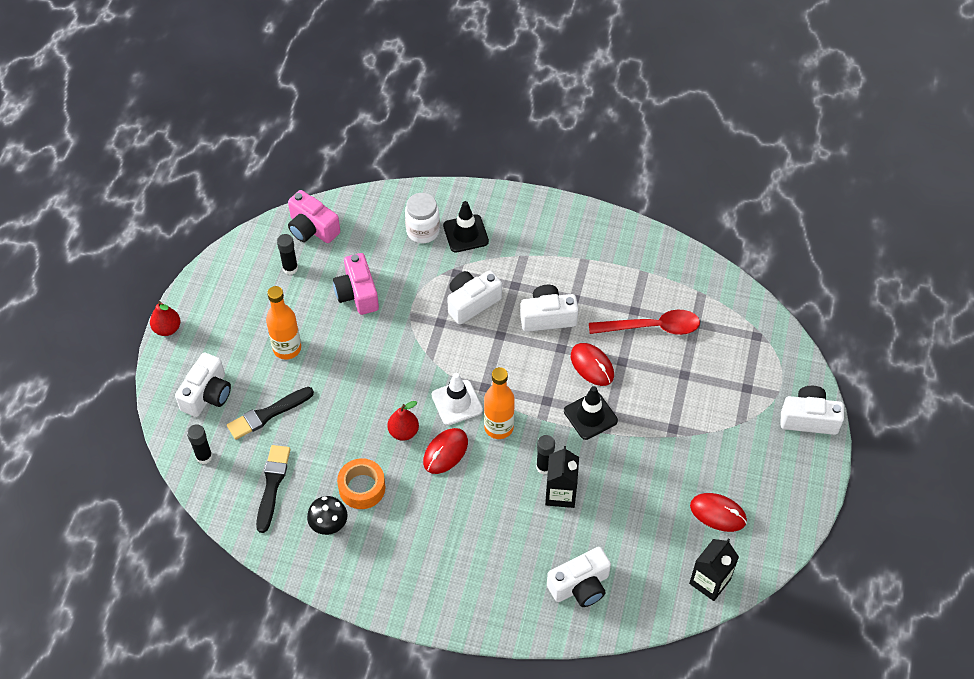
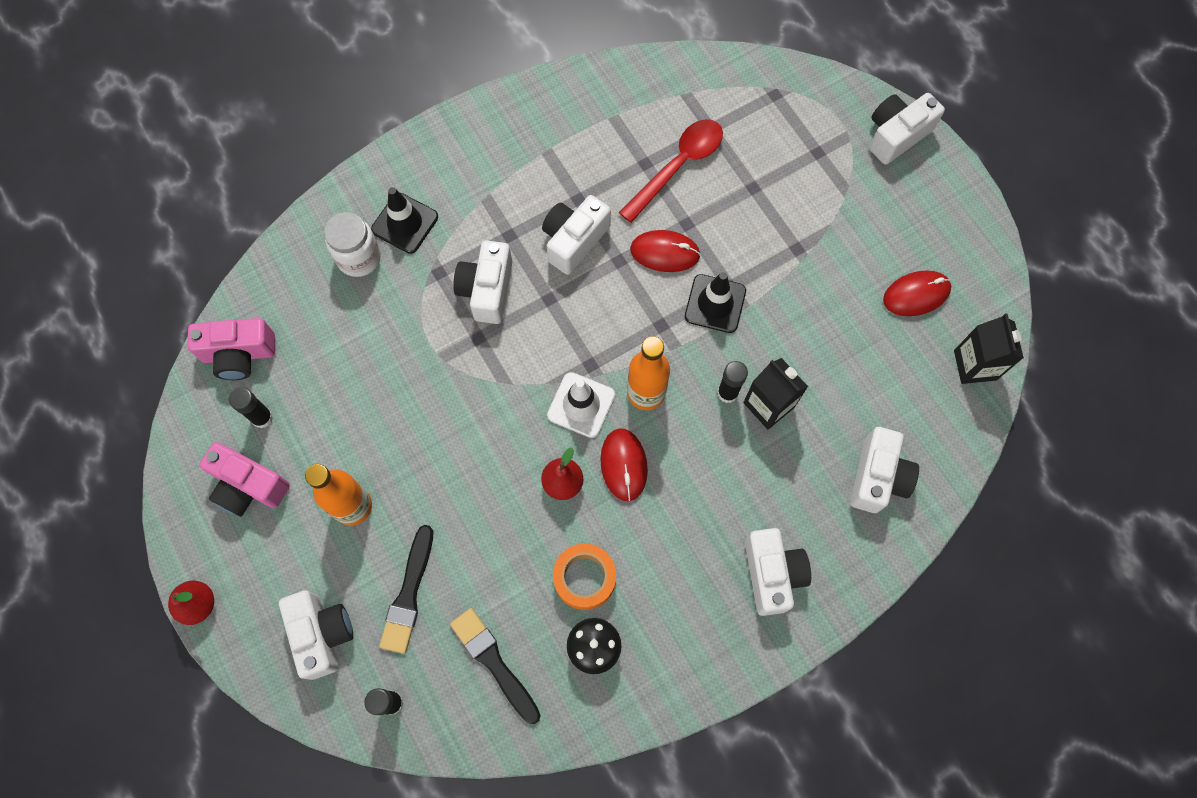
camera: 45 degrees left, 15 degrees up
pink camera [333,253,379,315] -> pink camera moved to [199,442,290,517]
none -> white camera [745,528,811,616]

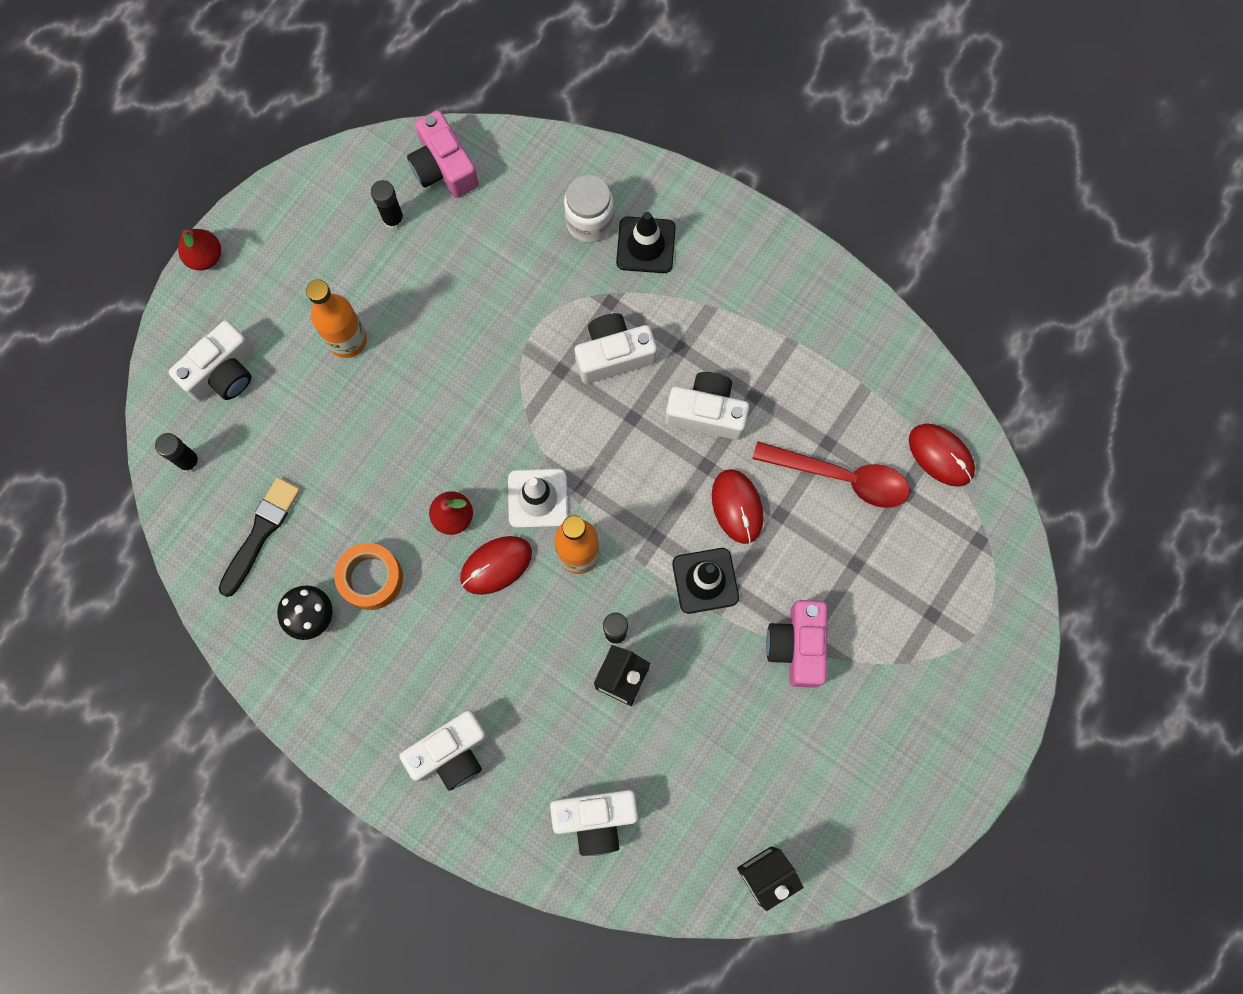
camera: 65 degrees right, 5 degrees up
pink camera [199,442,290,517] -> pink camera moved to [766,600,827,688]
black brush [379,525,433,654] -> none
white camera [869,93,945,165] -> none
red mouse [883,270,951,316] -> red mouse moved to [909,423,975,487]

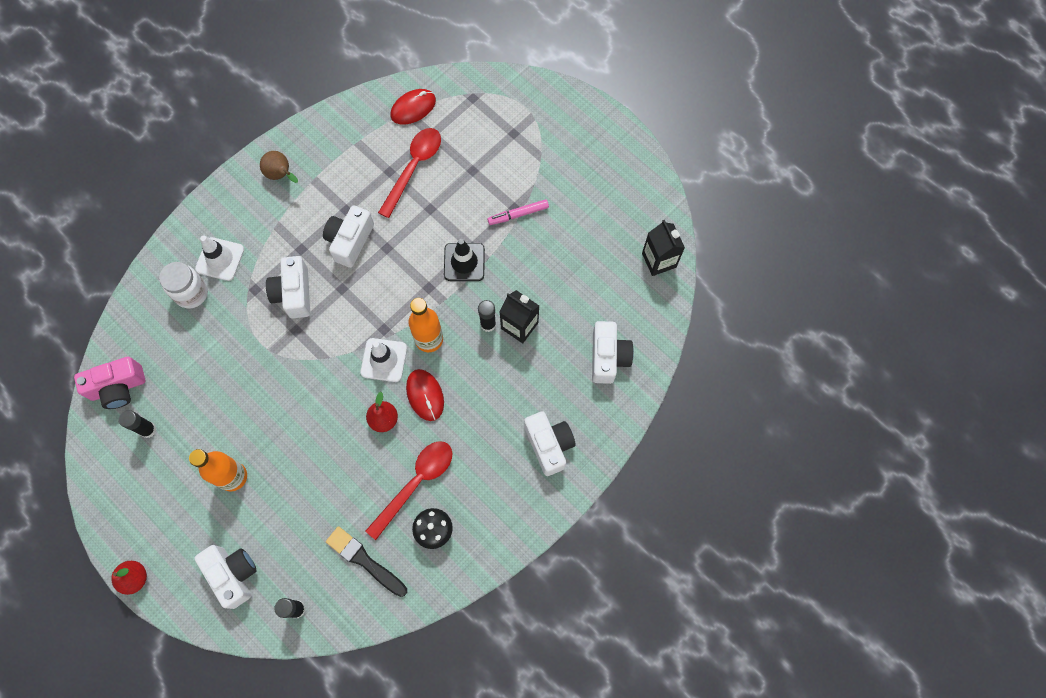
camera: 80 degrees left, 5 degrees down
orange tape [334,543,403,610] -> red spoon [366,441,452,540]
black traffic cone [616,212,676,273] -> white traffic cone [195,236,244,281]
red mouse [712,469,764,544] -> none
pink camera [766,600,827,688] -> pink marker [487,199,549,225]
none -> brown pear [260,151,298,183]

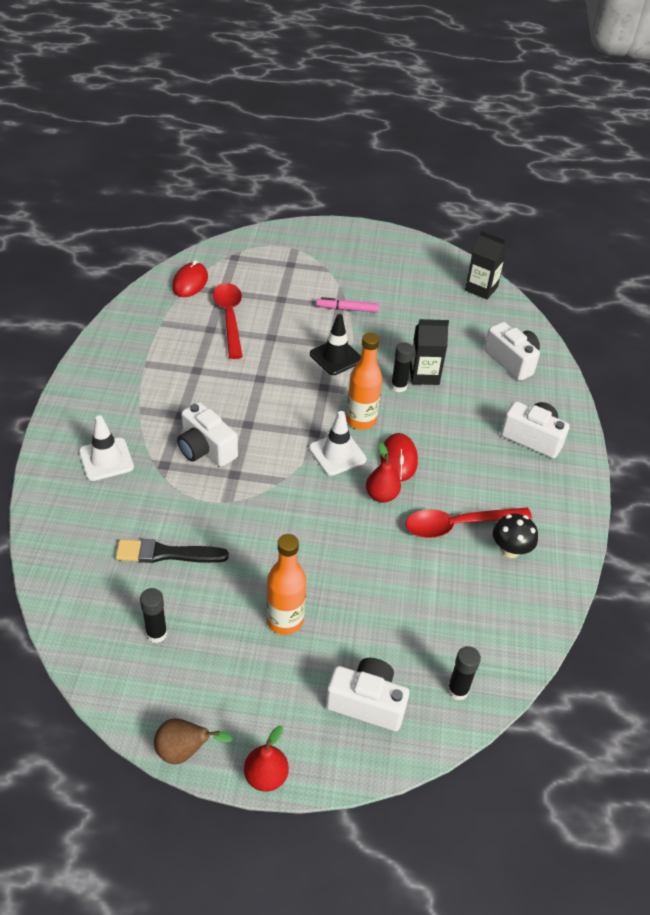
camera: 40 degrees left, 25 degrees down
pink camera [74,357,145,409] -> none
white jar [159,262,208,308] -> none
brown pear [260,151,298,183] -> brown pear moved to [154,718,233,764]
white camera [323,205,374,268] -> none
black brush [326,526,407,597] -> black brush moved to [116,539,229,563]
red spoon [366,441,452,540] -> red spoon turned 105 degrees counterclockwise [405,508,532,538]
red mouse [406,369,444,421] -> red mouse turned 60 degrees clockwise [380,433,418,481]
pink marker [487,199,549,225] -> pink marker turned 60 degrees clockwise [316,297,379,313]

